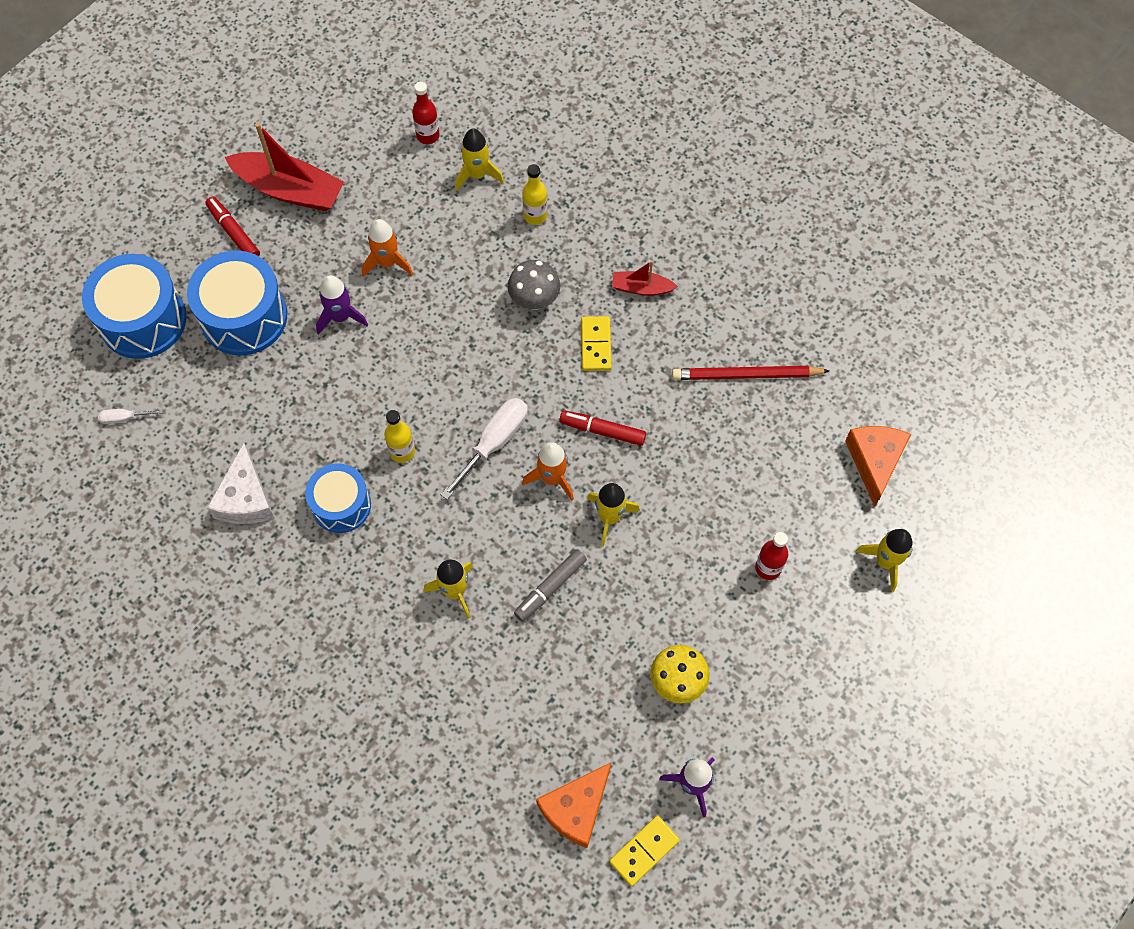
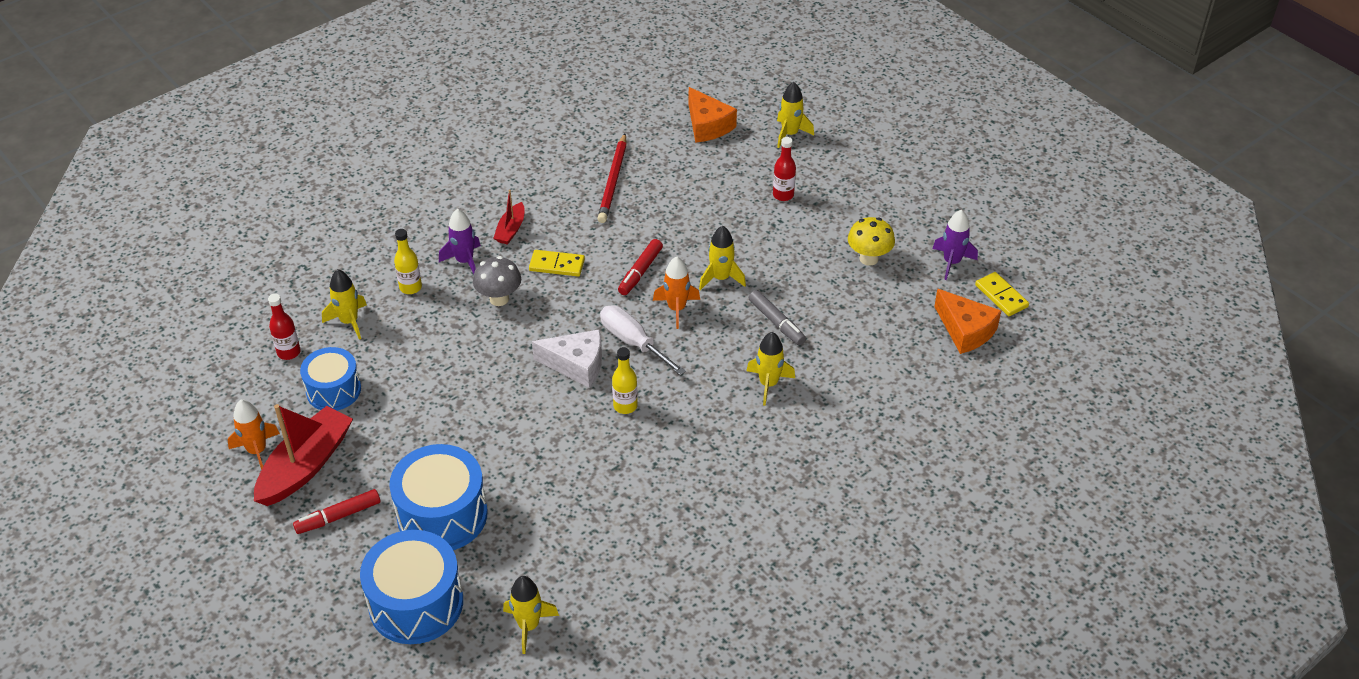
camera: 80 degrees left, 20 degrees down
white screwdriver [98,409,163,424] -> yellow rocket [503,576,559,654]
white cheese [207,443,275,524] -> white cheese moved to [532,329,602,388]
blue drum [305,463,371,533] -> blue drum moved to [300,347,361,411]
purple rocket [316,275,368,335] -> purple rocket moved to [439,209,481,274]
orange rocket [362,219,413,277] -> orange rocket moved to [228,399,280,470]
orange cheese [845,426,911,507] -> orange cheese turned 135 degrees counterclockwise [689,87,737,143]

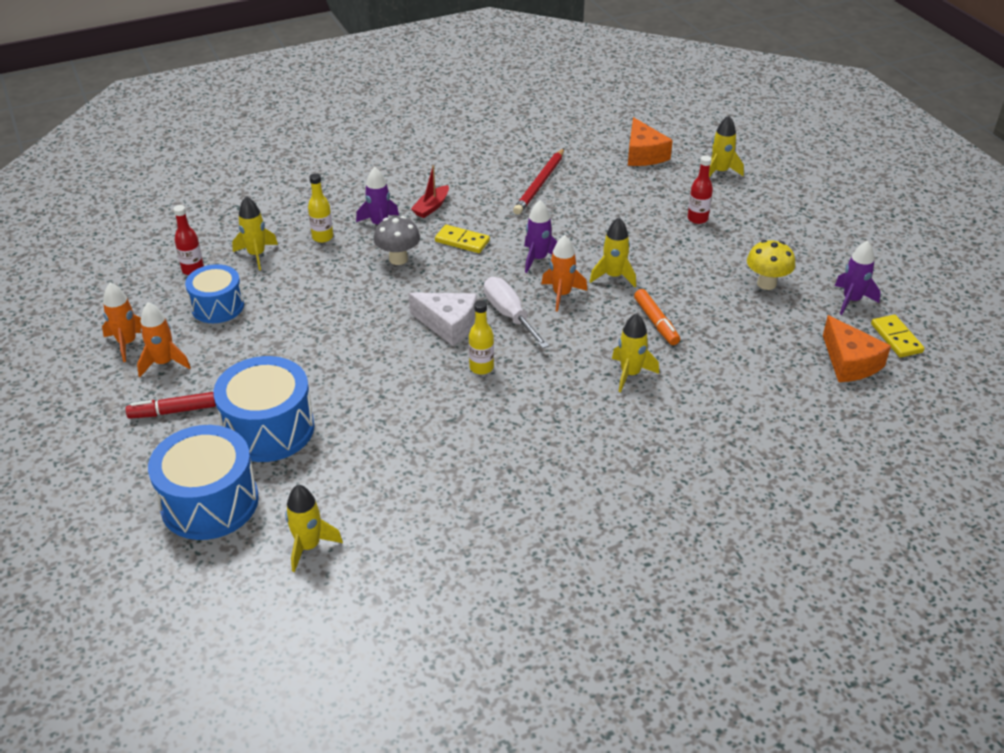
camera: 15 degrees right, 5 degrees down
red boat [254,404,353,506] -> orange rocket [137,302,191,377]
red marker [618,239,663,295] -> purple rocket [525,200,557,273]
grey marker [749,290,806,345] -> orange marker [634,289,680,345]

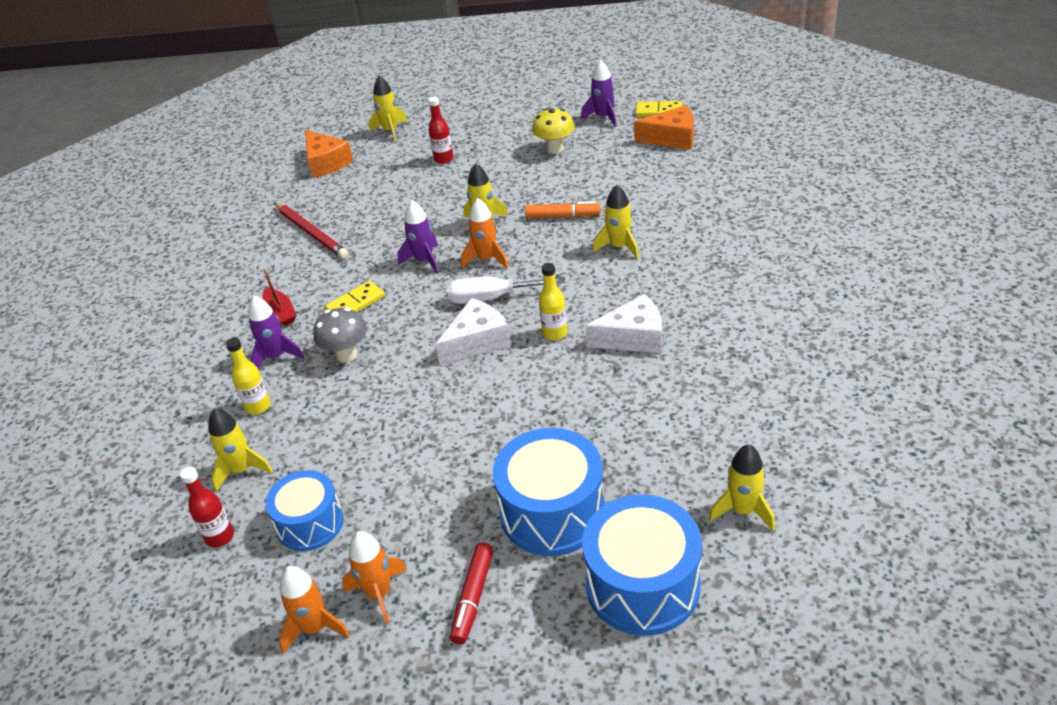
camera: 60 degrees left, 0 degrees up
orange cheese [628,117,673,166] -> orange cheese turned 45 degrees clockwise [305,130,353,178]
none -> white cheese [585,294,662,353]

